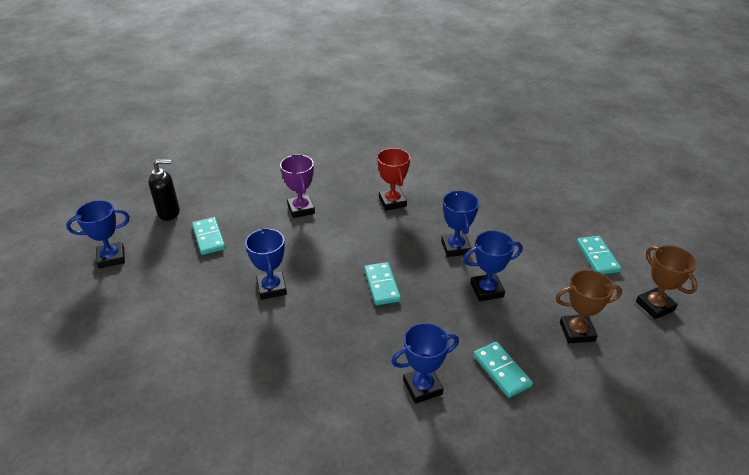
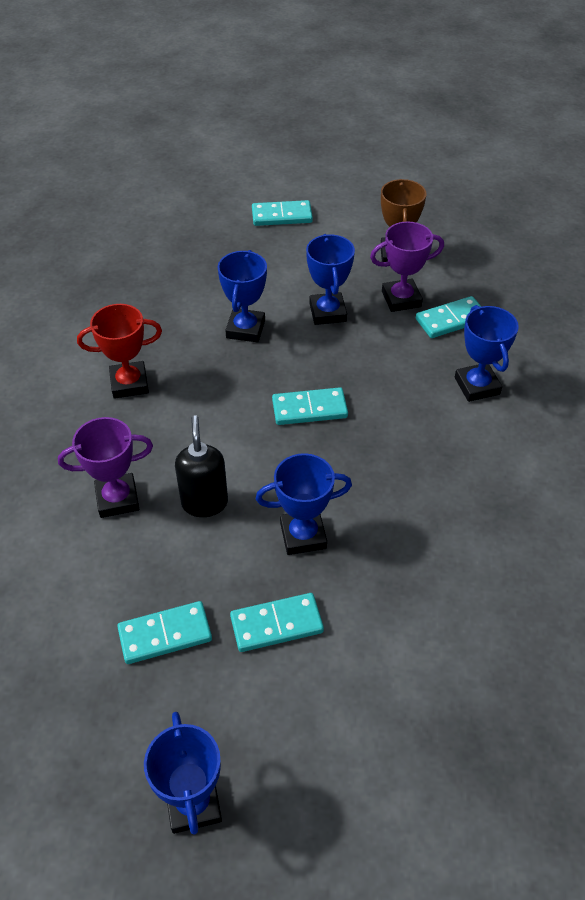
camera: 85 degrees left, 10 degrees up
black soap dispenser [149,159,180,221] -> black soap dispenser moved to [175,415,228,517]
blue trophy [441,190,479,257] -> blue trophy turned 75 degrees counterclockwise [218,250,267,343]
brown trophy [636,245,698,319] -> none
none -> turquoise domino [230,593,324,652]
none -> purple trophy [370,222,444,312]

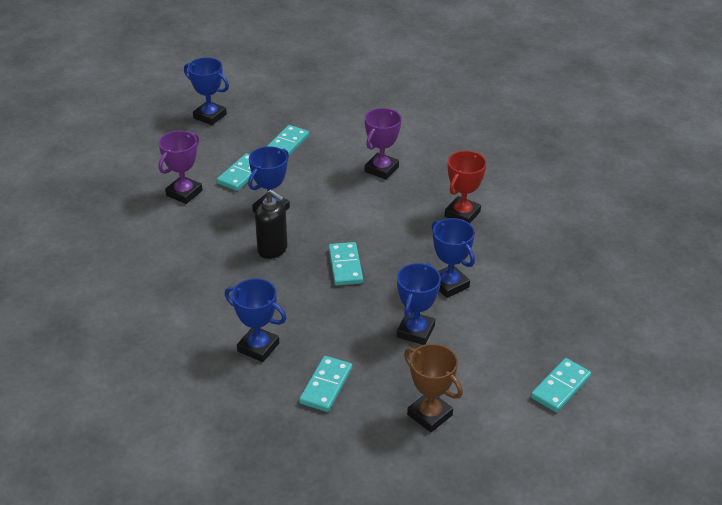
camera: 135 degrees right, 10 degrees down
black soap dispenser [175,415,228,517] -> black soap dispenser moved to [255,189,288,259]
turquoise domino [272,387,348,425] -> turquoise domino turned 45 degrees counterclockwise [328,242,363,285]
blue trophy [306,234,355,325] -> blue trophy turned 75 degrees clockwise [397,263,441,345]
purple trophy [370,222,444,312] -> purple trophy moved to [159,131,202,204]

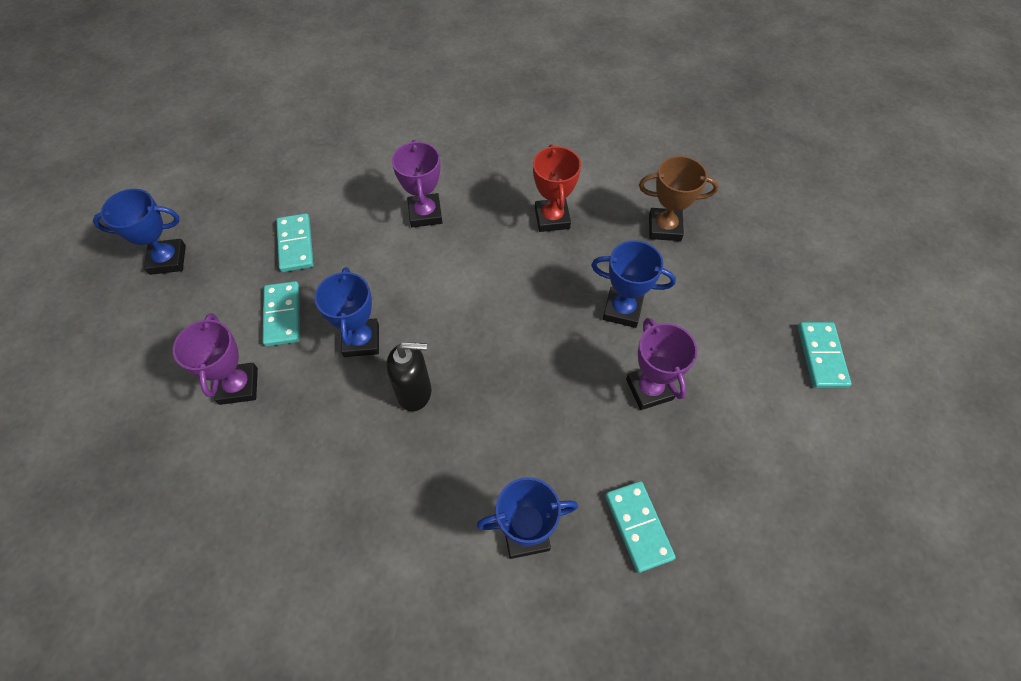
camera: 40 degrees left, 20 degrees up
turquoise domino [328,242,363,285] -> none
blue trophy [397,263,441,345] -> purple trophy [626,318,697,410]
brown trophy [404,344,463,432] -> brown trophy moved to [639,156,719,241]

